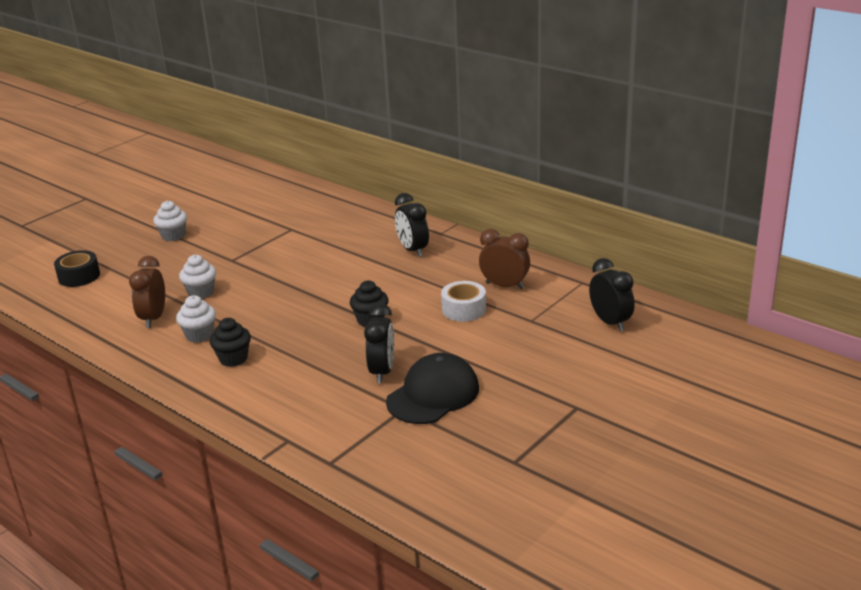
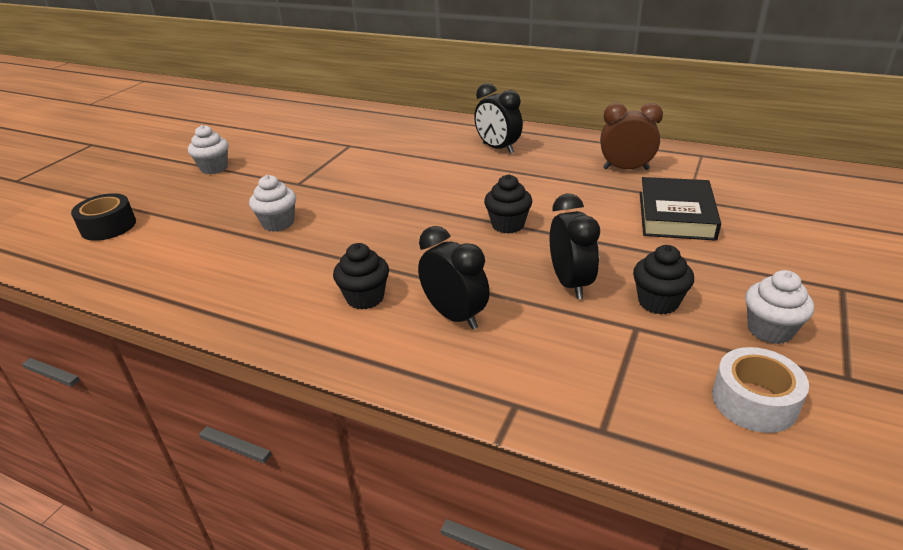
camera: 15 degrees left, 5 degrees up
brown clock [129,256,165,328] -> none
white cupcake [176,295,216,343] -> white cupcake moved to [745,270,814,344]
black cap [386,353,479,424] -> black cupcake [633,245,694,314]
white tape [441,281,486,321] -> white tape moved to [712,347,809,433]
black clock [589,258,635,332] -> black clock moved to [418,226,490,330]
none -> black book [640,177,721,241]

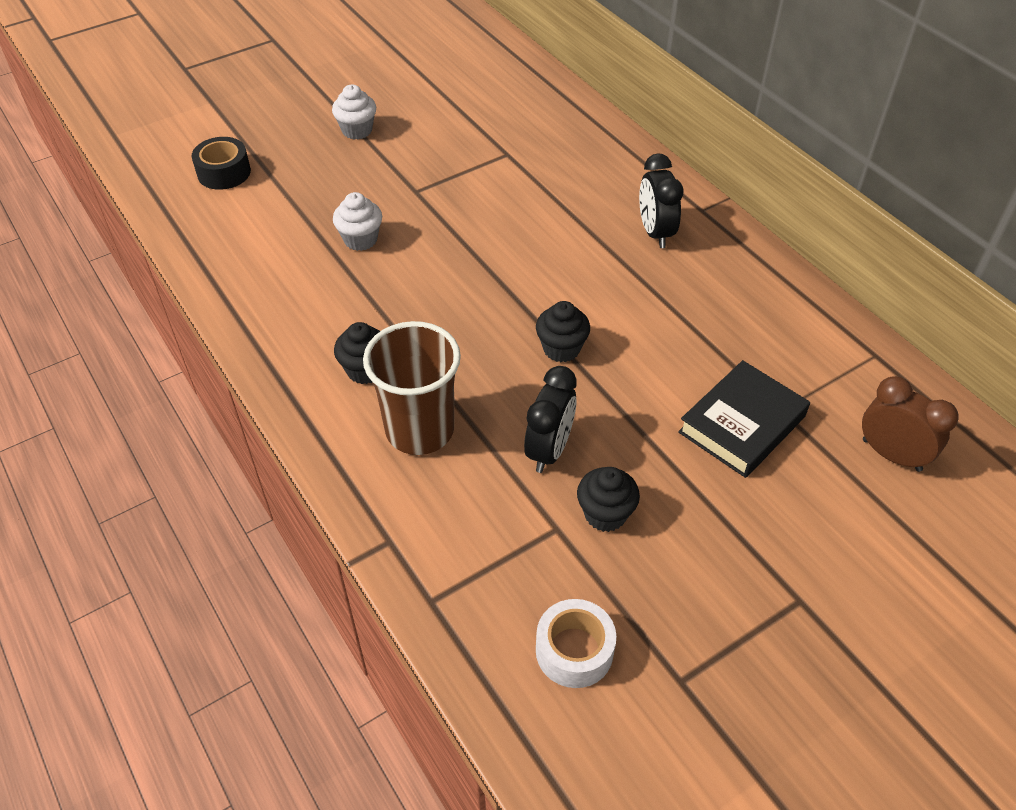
camera: 30 degrees right, 15 degrees up
black clock [418,226,490,330] -> brown cup [363,321,461,455]
brown clock [600,103,663,170] -> brown clock moved to [862,376,959,472]
white cupcake [745,270,814,344] -> none

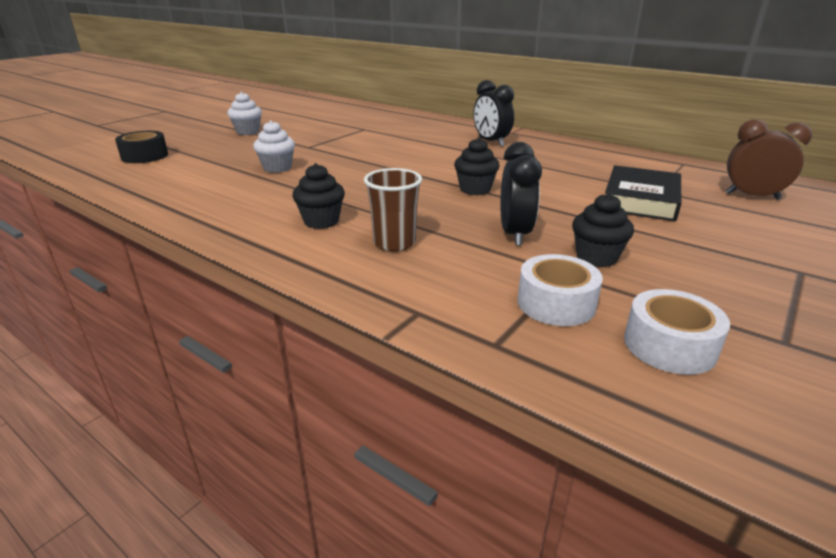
camera: 20 degrees left, 20 degrees down
brown cup [363,321,461,455] -> brown cup [364,168,422,251], size x0.64
none -> white tape [518,254,603,326]

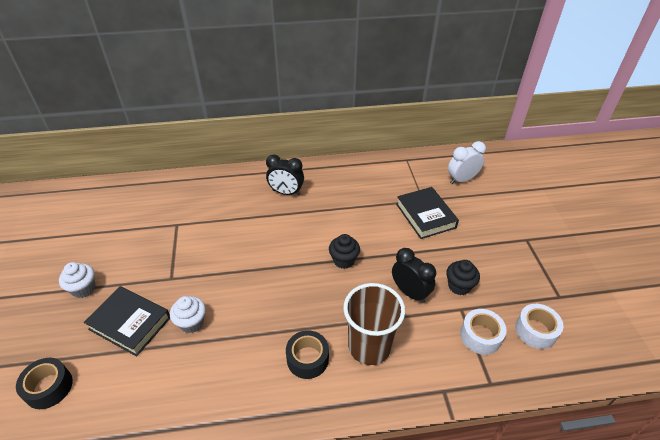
camera: 45 degrees left, 15 degrees up
black cupcake [292,163,345,229] -> black tape [286,330,329,379]
brown cup [364,168,422,251] -> brown cup [343,283,405,365], size x1.55
brown clock [726,119,812,200] -> white clock [448,141,486,184]
none -> black book [84,286,170,357]

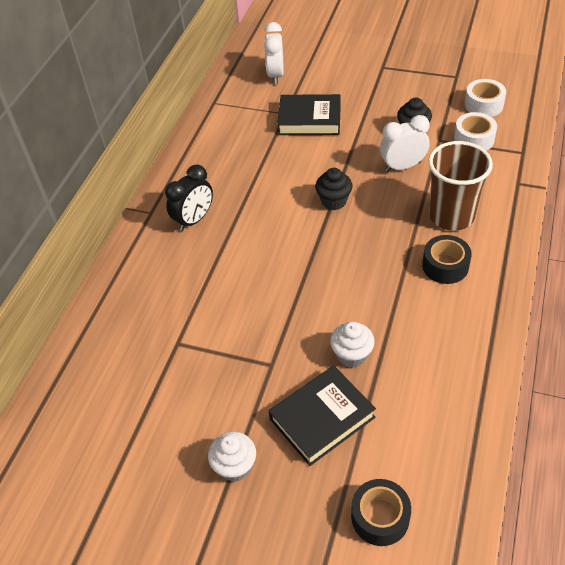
camera: 60 degrees left, 5 degrees up
black clock [392,248,436,303] -> white clock [380,115,430,172]

